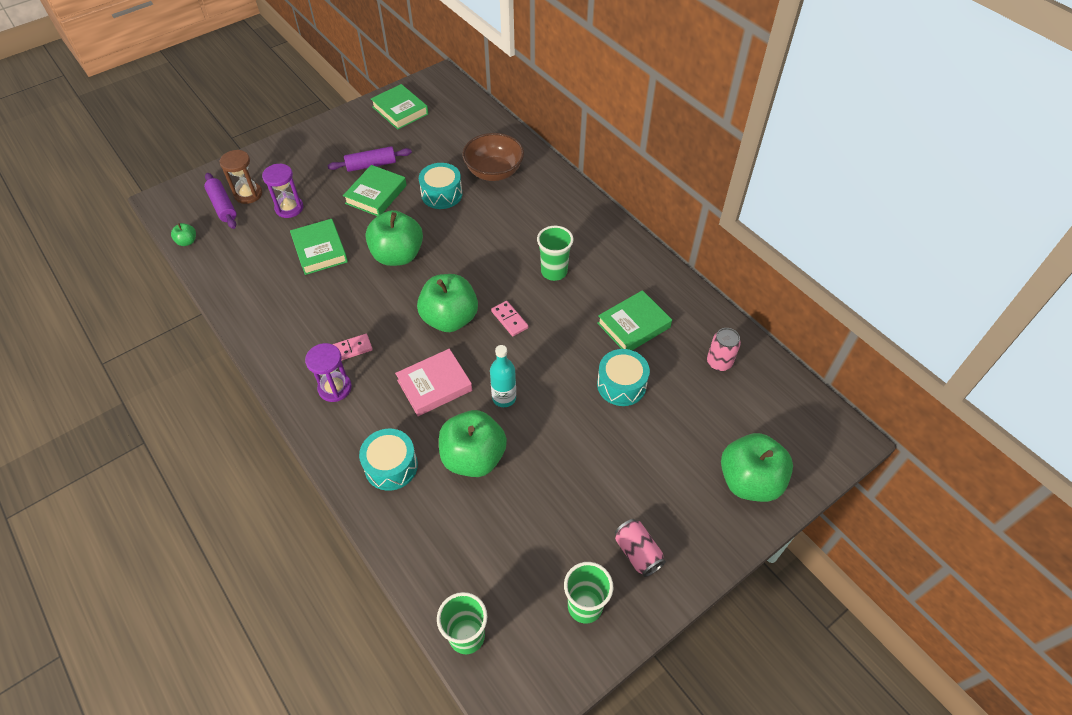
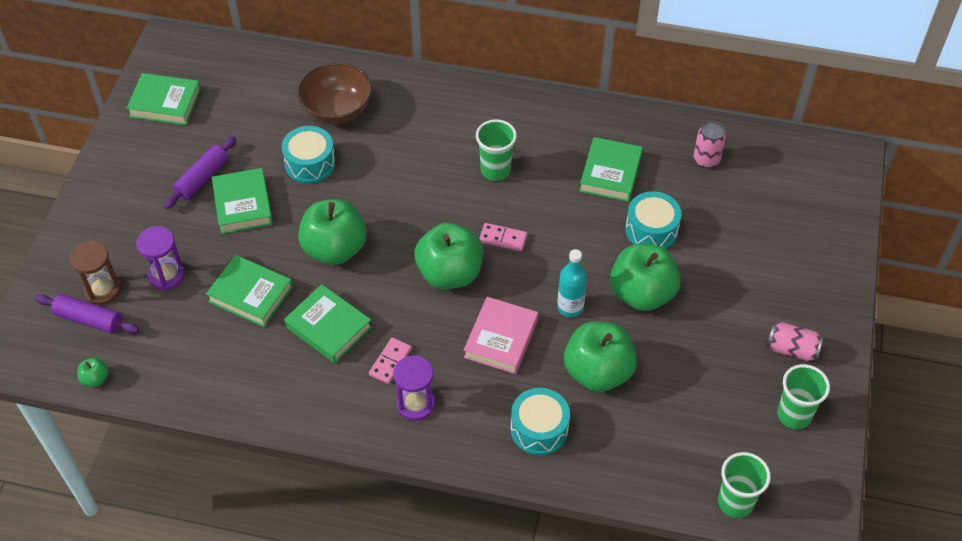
camera: 40 degrees left, 0 degrees up
green apple [721,433,793,502] -> green apple moved to [610,244,681,311]
none -> green book [284,284,372,363]

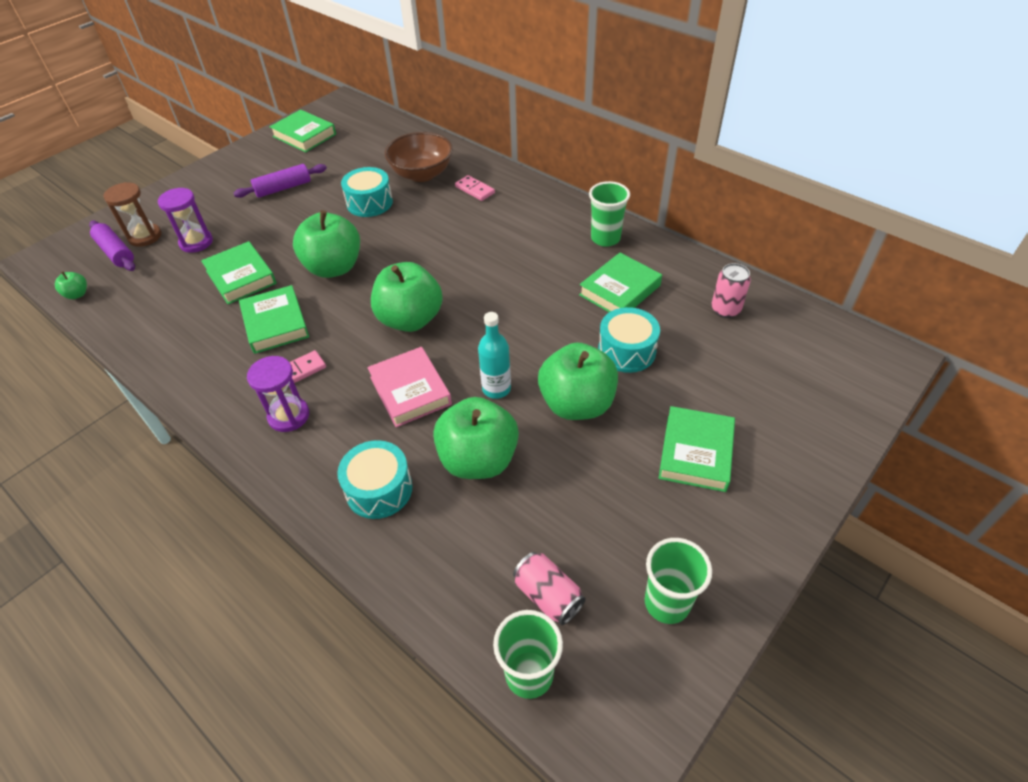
camera: 30 degrees right, 5 degrees down
green book [212,168,273,234] -> green book moved to [659,406,735,492]
pink book [464,297,538,374] -> pink book turned 75 degrees counterclockwise [367,347,452,427]
green cup [476,119,517,181] -> green cup moved to [589,181,630,247]
pink domino [479,223,527,251] -> pink domino moved to [455,175,495,201]
pink can [766,321,823,361] -> pink can moved to [513,552,586,625]

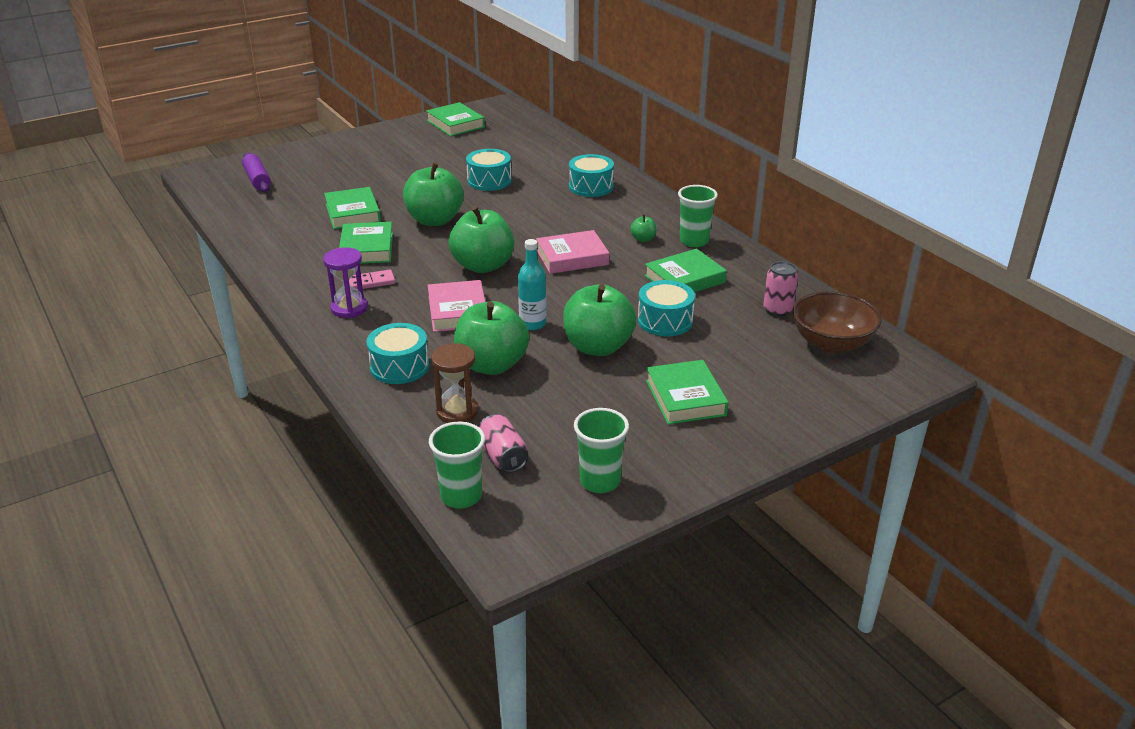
camera: 15 degrees right, 15 degrees down
green apple [55,271,87,299] -> green apple moved to [630,214,657,242]
brown hourglass [104,182,161,247] -> brown hourglass moved to [431,343,478,423]
purple hourglass [158,188,213,253] -> none
purple rolling pin [234,164,327,198] -> none
brown bowl [385,132,453,182] -> brown bowl moved to [793,291,882,353]
pink domino [455,175,495,201] -> turquoise drum [569,154,614,197]
green book [659,406,735,492] -> green book turned 45 degrees counterclockwise [646,360,729,425]
none -> pink book [536,230,609,274]

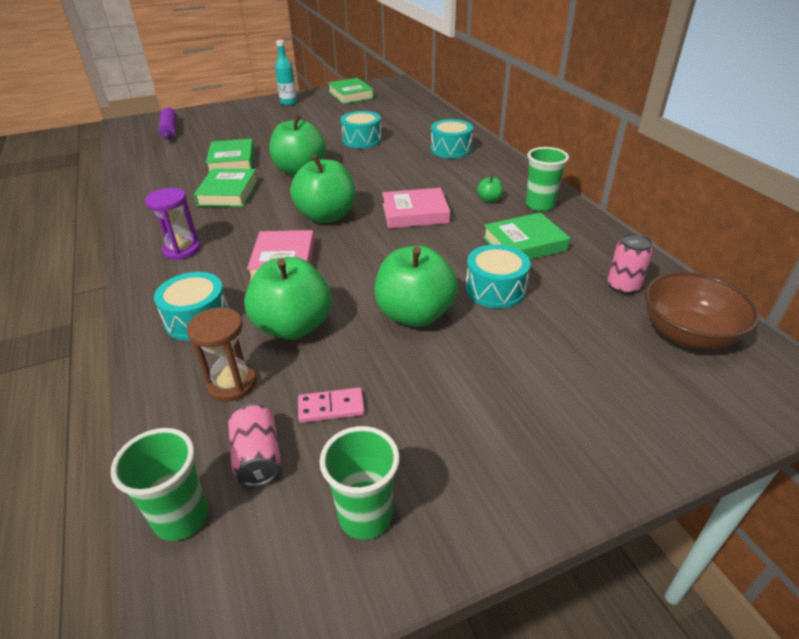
camera: 10 degrees right, 5 degrees up
pink domino [349,270,395,290] -> pink domino moved to [298,387,365,423]
turquoise bottle [518,239,546,330] -> turquoise bottle moved to [275,40,297,105]
green book [646,360,729,425] -> none

